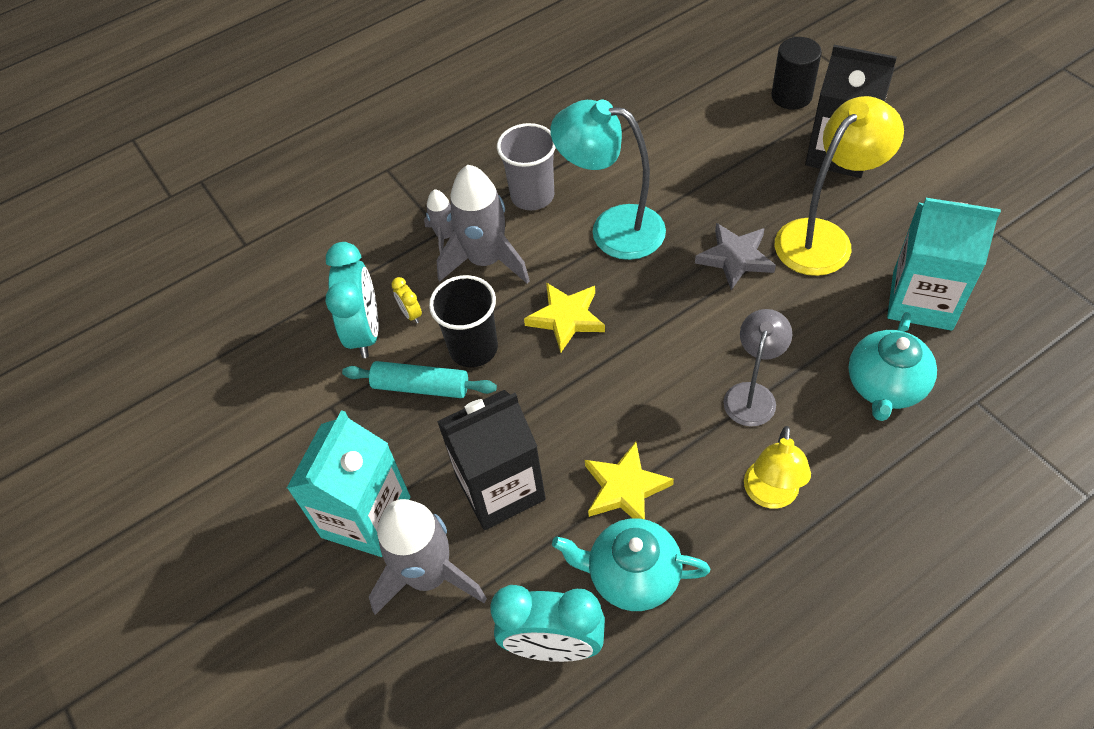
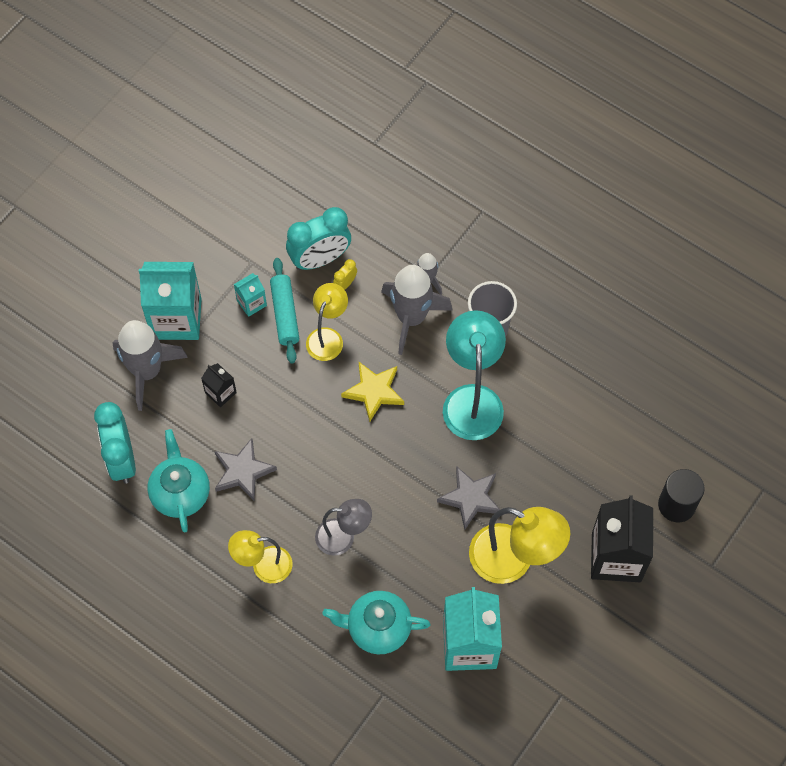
camera: 65 degrees right, 10 degrees up
black cup [429,275,498,367] -> yellow lamp [306,283,348,361]
black carton [437,390,546,530] -> black carton [201,363,237,407], size x0.47
yellow star [585,442,674,519] -> grey star [215,438,277,501]
none -> turquoise carton [234,273,267,317]

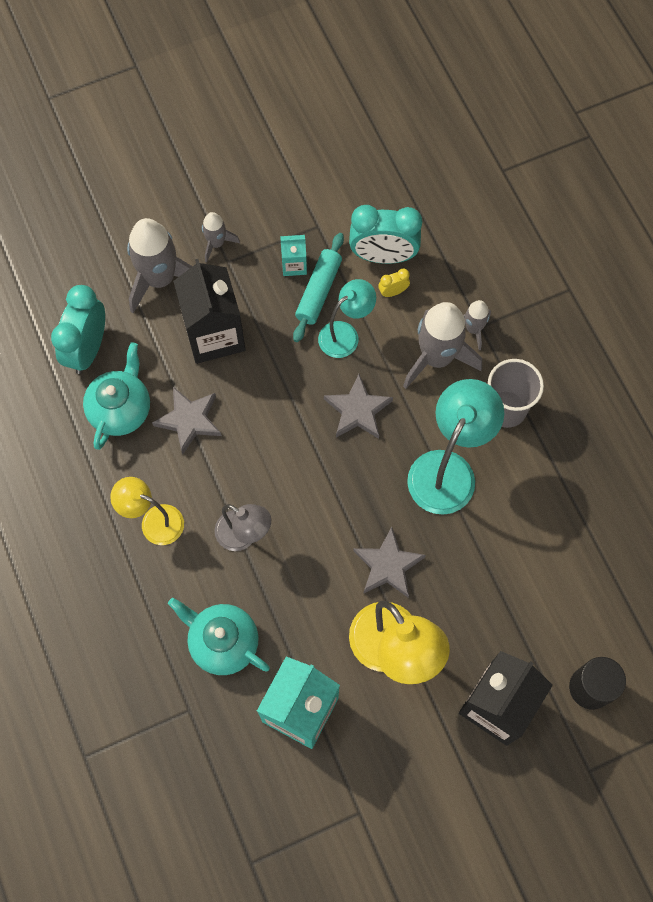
camera: 30 degrees right, 5 degrees up
turquoise carton [139,262,202,340] -> grey rocket [202,212,240,263]
black carton [201,363,237,407] -> black carton [173,259,246,364], size x2.13
yellow lamp [306,283,348,361] -> turquoise lamp [318,279,376,358]
yellow star [341,362,404,422] -> grey star [324,374,393,439]

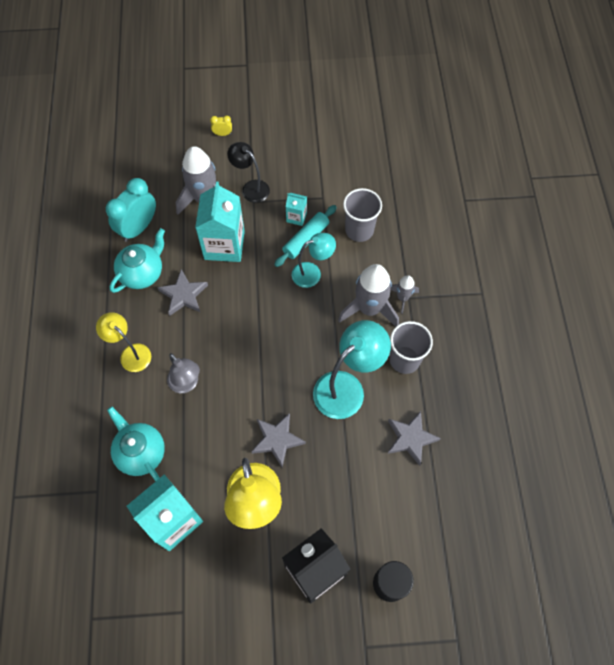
camera: 20 degrees right, 5 degrees down
black carton [173,259,246,364] -> turquoise carton [195,181,245,262]
grey rocket [202,212,240,263] -> black lamp [227,142,270,203]
grey star [324,374,393,439] -> grey star moved to [388,411,441,466]
turquoise clock [349,205,422,264] -> grey cup [343,188,382,242]
yellow clock [378,269,410,297] -> yellow clock moved to [210,116,232,136]

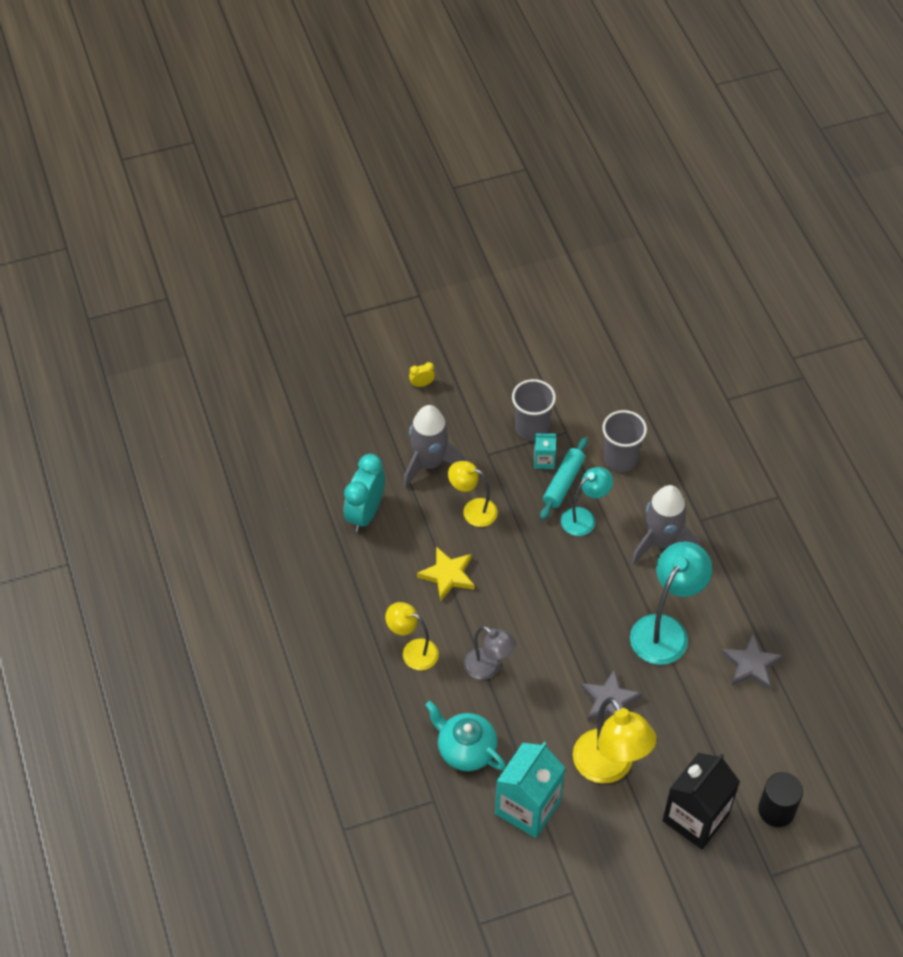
camera: 15 degrees left, 10 degrees down
turquoise teapot [110,228,165,293] -> none
grey star [157,269,208,316] -> yellow star [417,546,474,602]
turquoise carton [195,181,245,262] -> yellow lamp [448,461,498,527]
black lamp [227,142,270,203] -> none
grey cup [389,321,433,374] -> grey cup moved to [512,379,556,441]
grey rocket [391,275,419,314] -> none

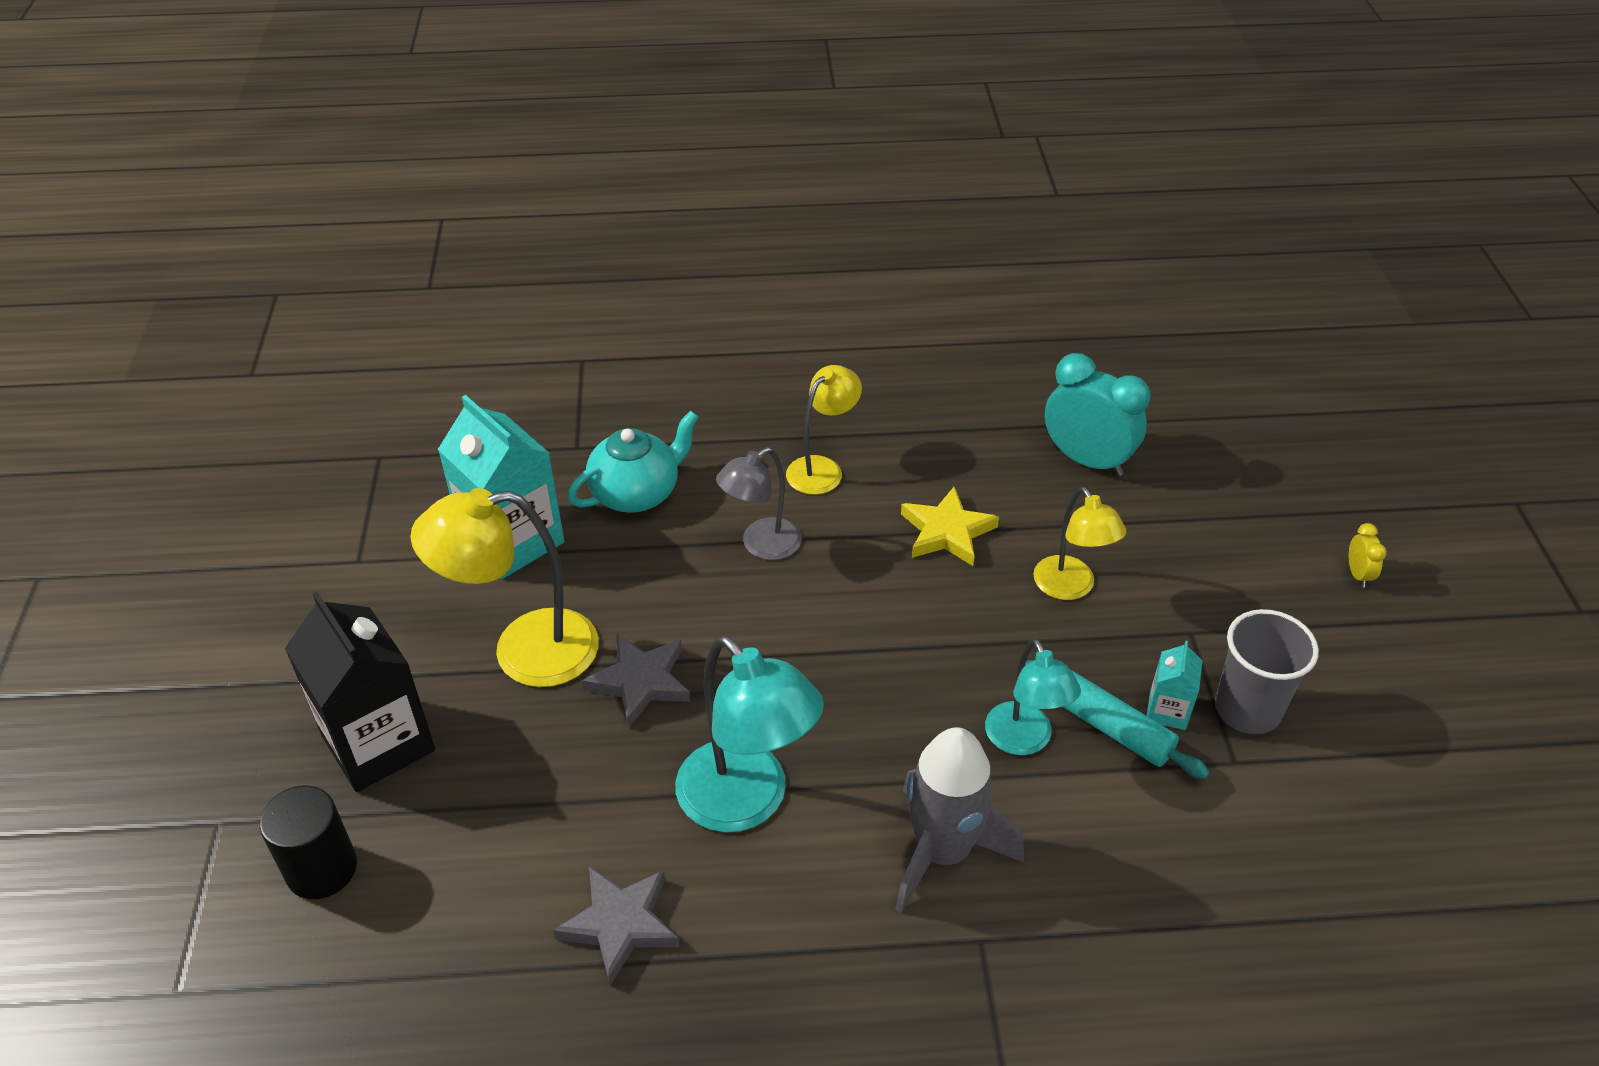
camera: 105 degrees right, 10 degrees down
grey rocket [403,405,466,488] -> none
yellow lamp [448,461,498,527] -> yellow lamp turned 120 degrees clockwise [1033,487,1127,600]
grey cup [602,410,647,472] -> none

